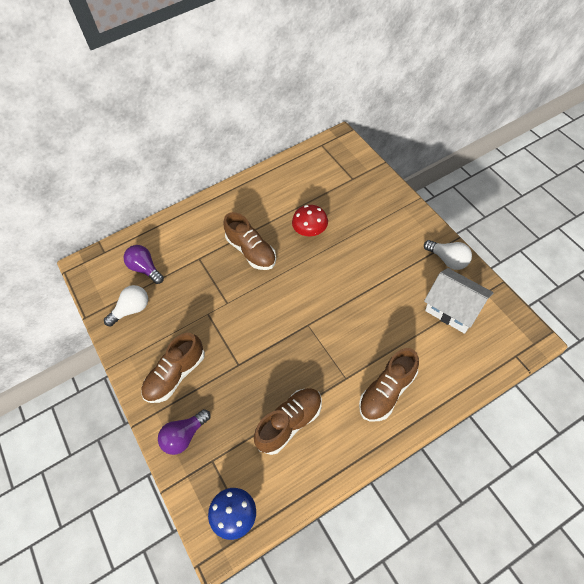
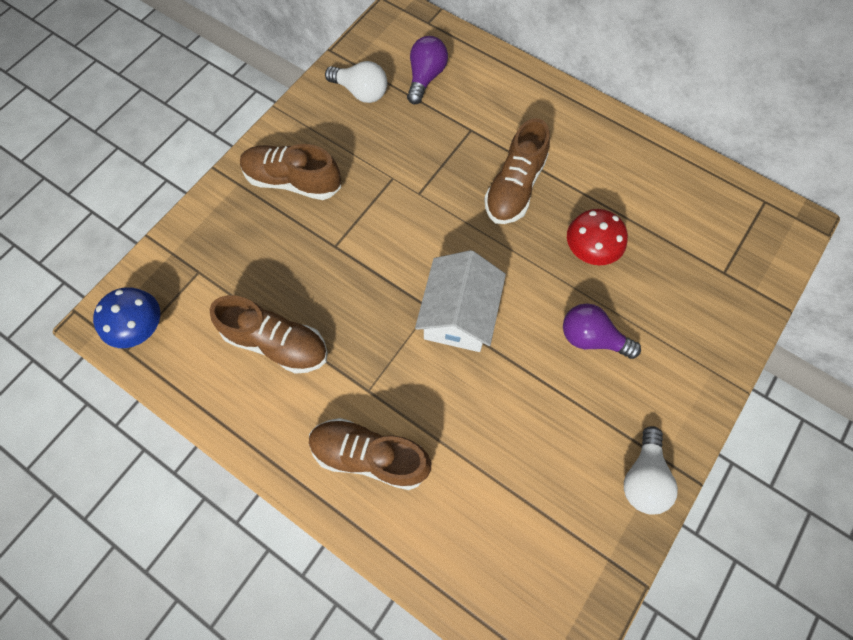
camera: 60 degrees right, 10 degrees up
purple light bulb [158,409,211,455] -> purple light bulb moved to [563,303,641,359]
white house [424,268,493,334] -> white house moved to [415,250,506,352]

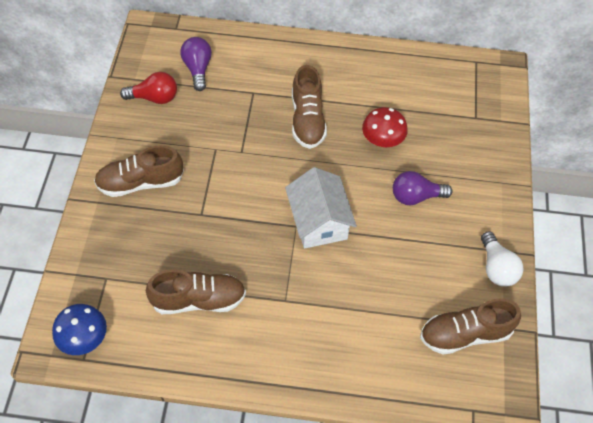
camera: 30 degrees left, 10 degrees down
brown shoe [309,418,431,490] -> brown shoe moved to [420,298,521,355]
white light bulb [325,61,387,103] -> red light bulb [120,72,177,104]

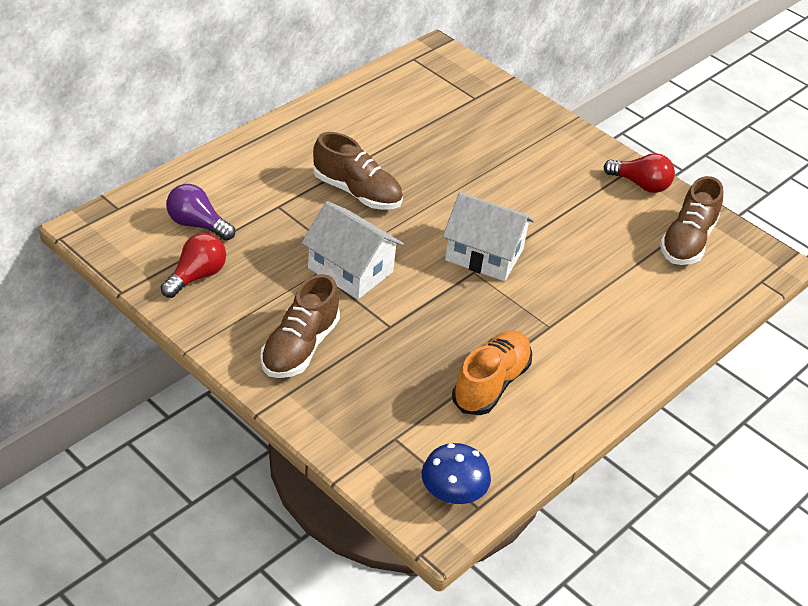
camera: 55 degrees left, 15 degrees down
brown shoe [146,270,246,314] -> orange shoe [452,330,532,415]
red mushroom [362,107,408,147] -> none
purple light bulb [393,171,452,205] -> none
white light bulb [481,231,524,287] -> red light bulb [603,153,675,193]
none -> white house [302,201,404,300]

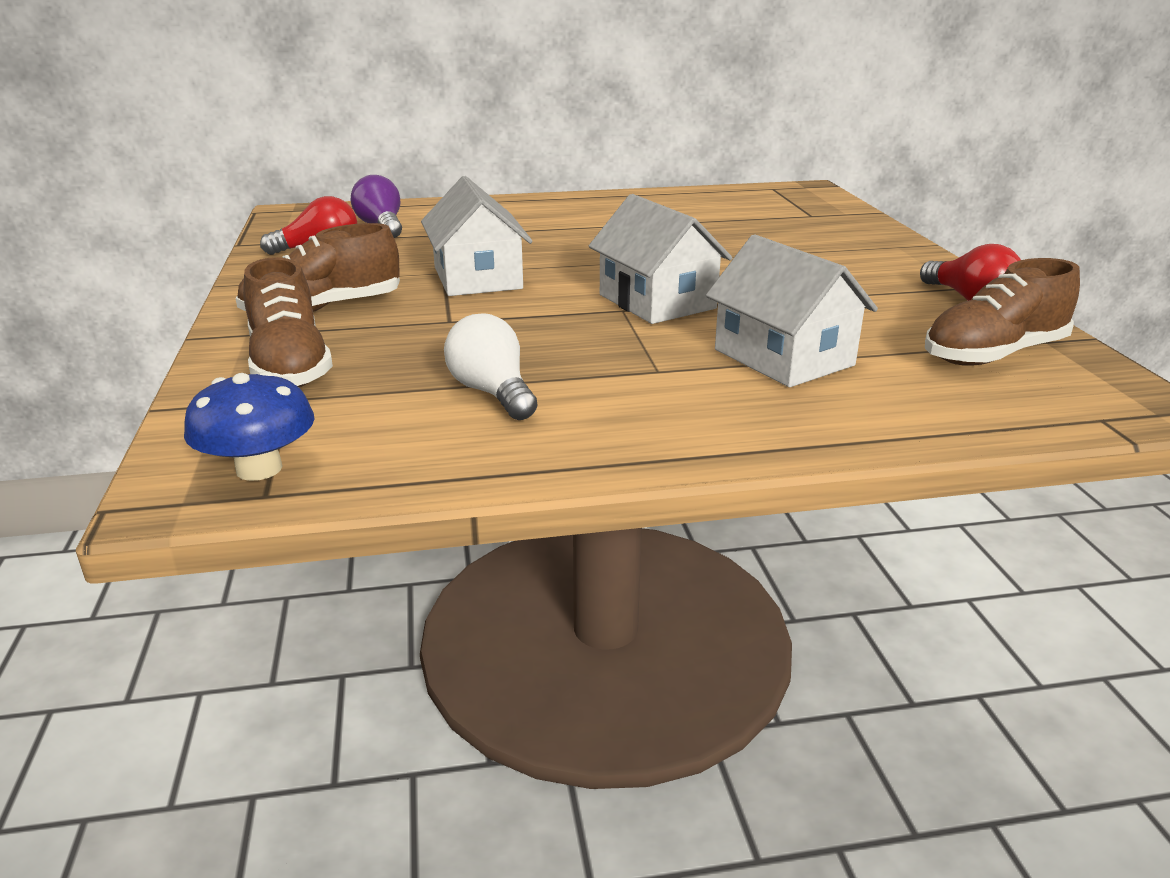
camera: 40 degrees right, 15 degrees down
brown shoe [313,132,403,210] -> brown shoe moved to [243,257,333,387]
orange shoe [452,330,532,415] -> white light bulb [444,313,538,420]
none -> white house [706,234,878,387]

